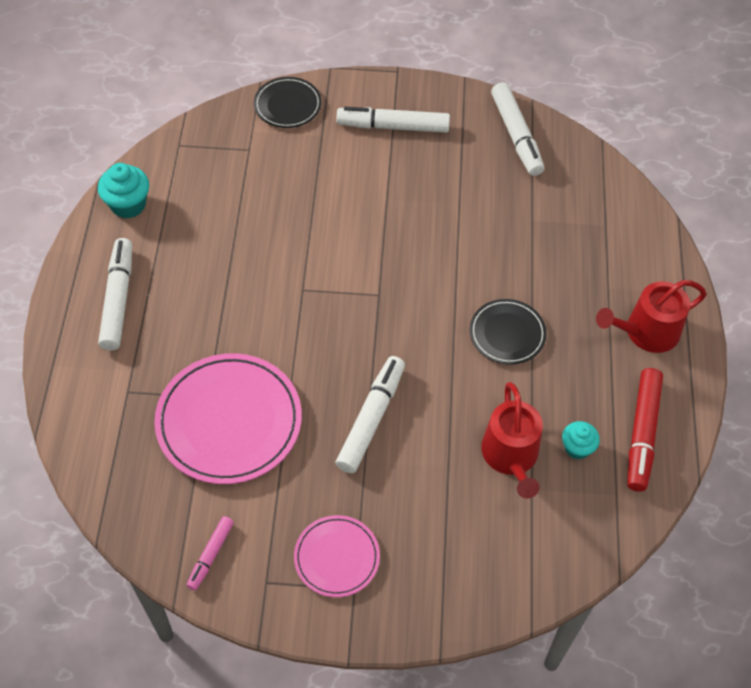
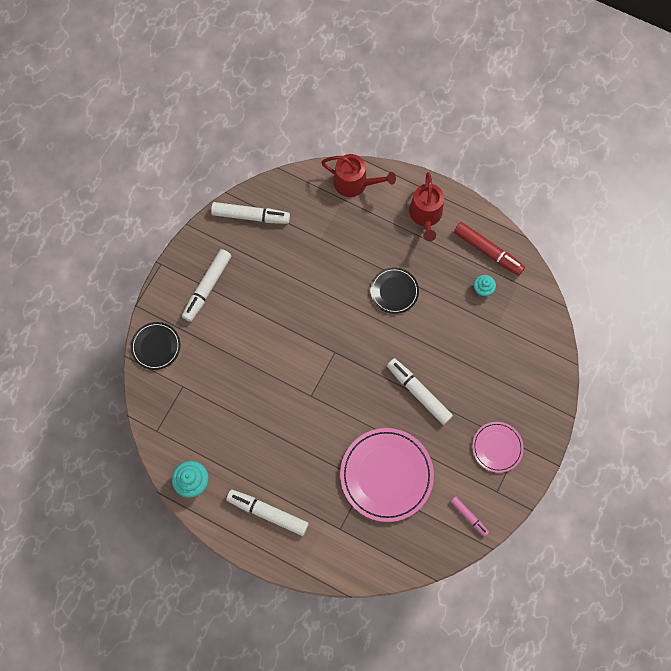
camera: 65 degrees left, 15 degrees up
red watering can [481,382,543,499] -> red watering can moved to [321,154,396,197]

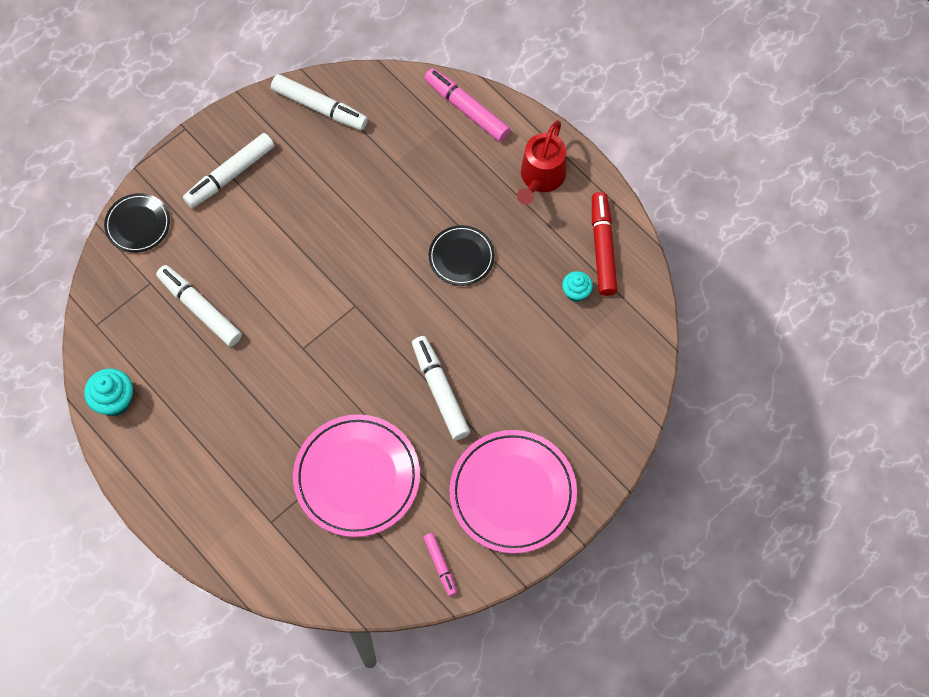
camera: 20 degrees right, 5 degrees down
white marker [226,490,309,536] -> white marker moved to [156,265,242,347]
red watering can [321,154,396,197] -> pink marker [424,68,510,142]
red marker [454,222,525,276] -> red marker turned 150 degrees counterclockwise [592,192,618,296]
pink plate [472,422,524,473] -> pink plate [449,430,577,554], size x1.81

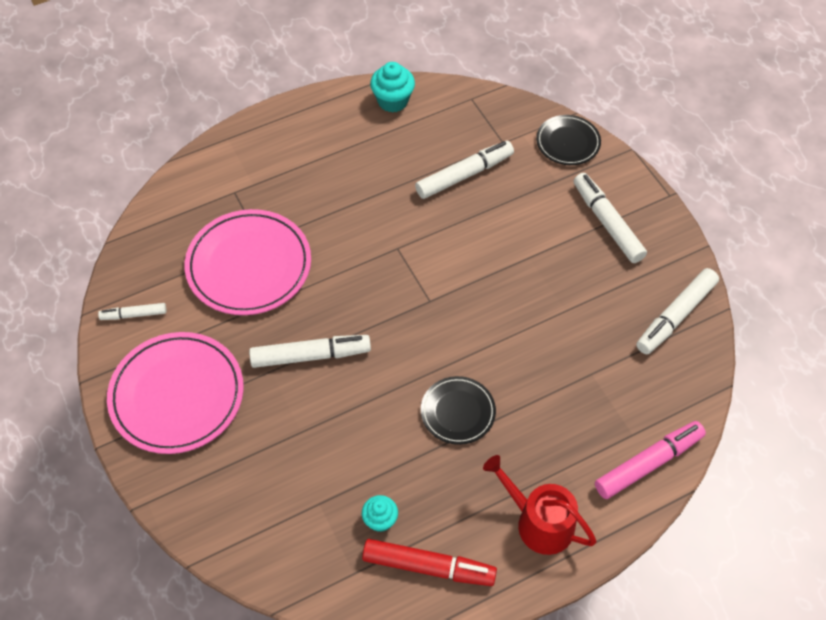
camera: 105 degrees right, 10 degrees down
pink marker [423,533,457,596] -> white marker [98,303,166,320]

